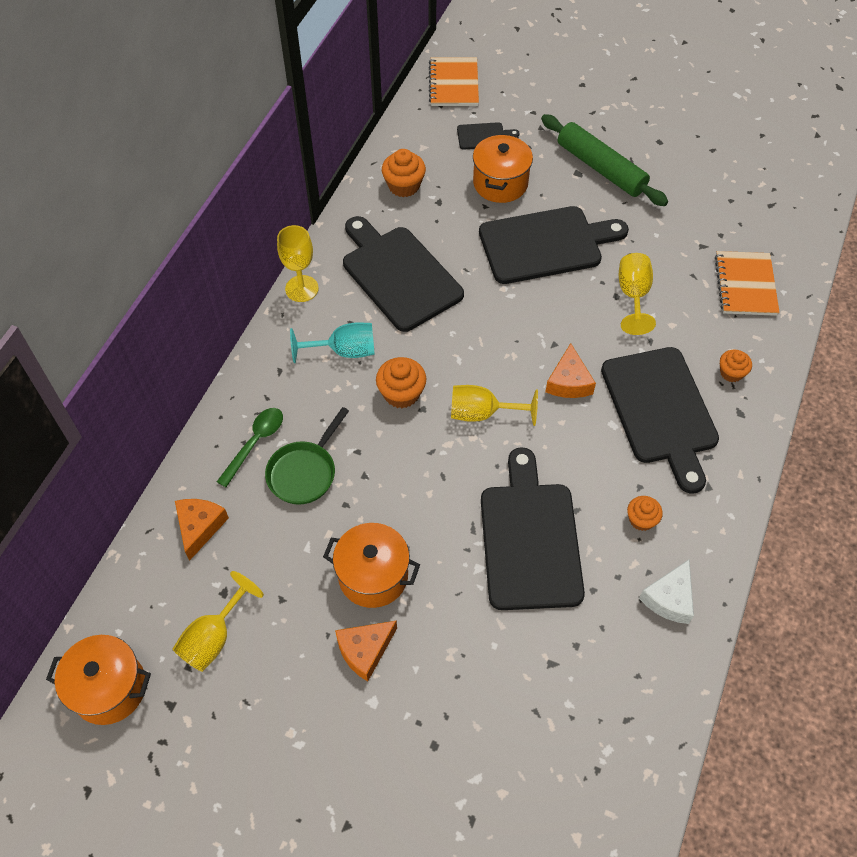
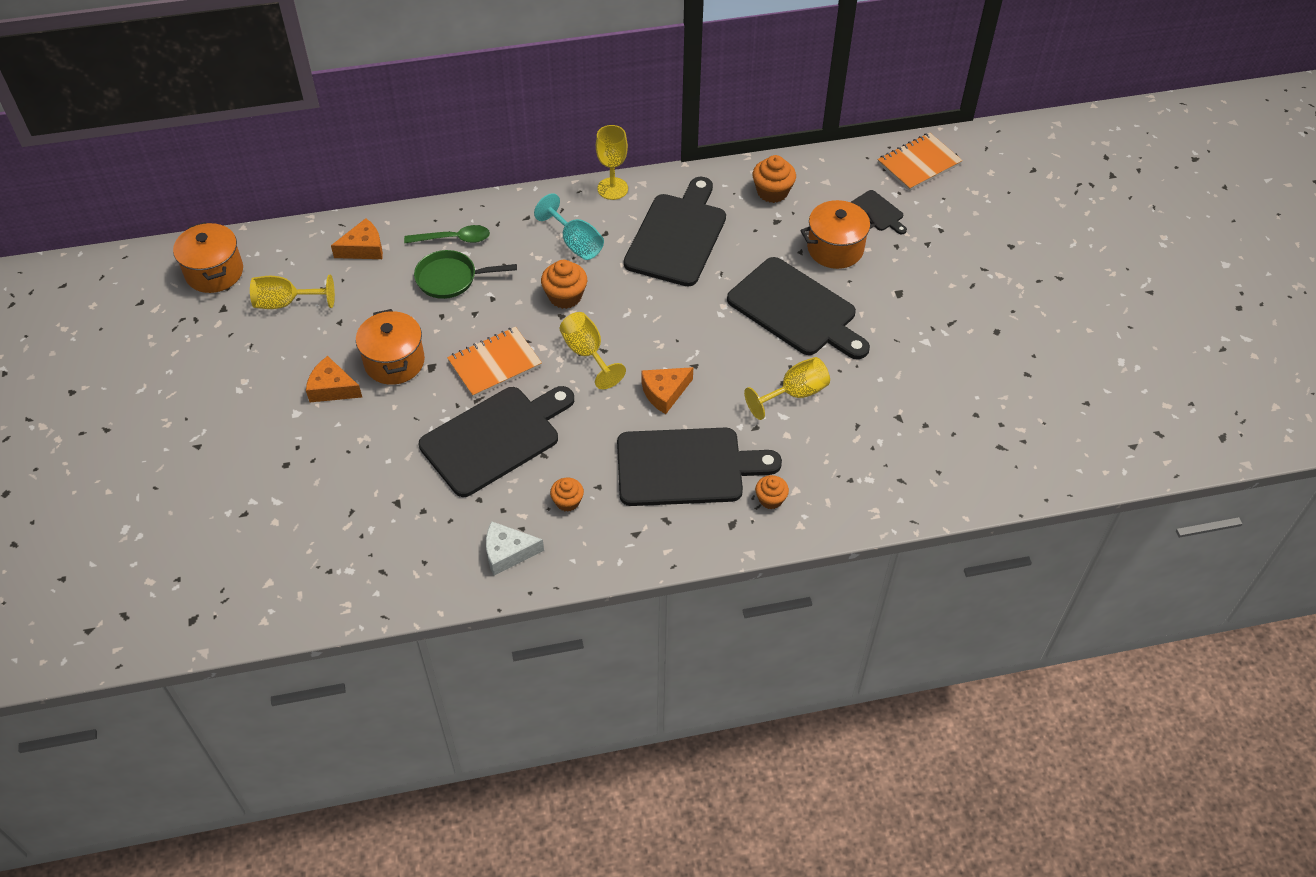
camera: 55 degrees right, 5 degrees down
green rolling pin [541,114,668,206] -> none
black cutting board [601,347,719,494] -> black cutting board turned 135 degrees counterclockwise [617,428,782,506]
orange notebook [715,251,780,316] -> orange notebook moved to [447,327,542,398]

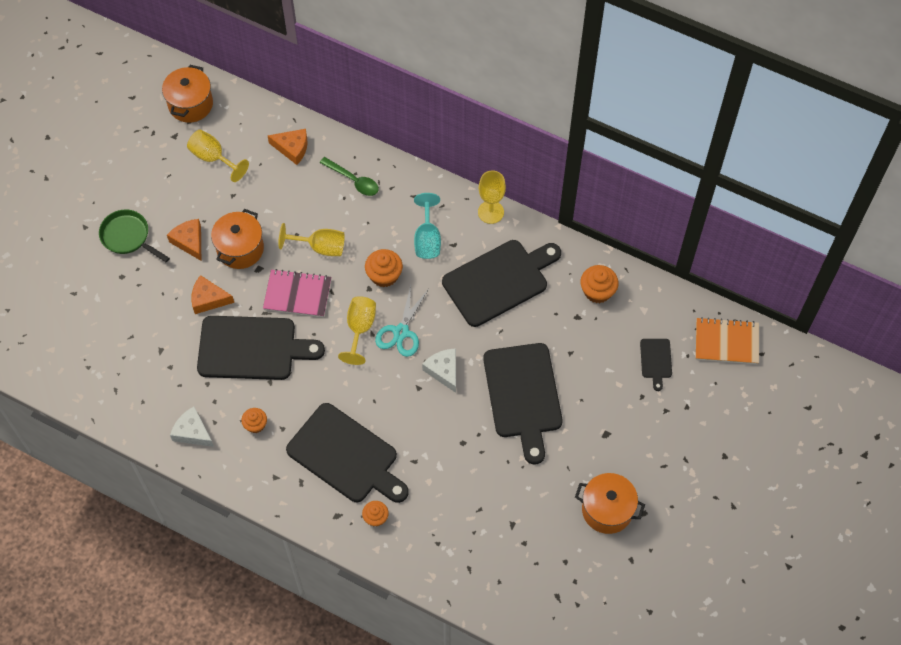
camera: 40 degrees right, 10 degrees up
green pan [414,250,517,299] -> green pan moved to [99,210,170,262]
orange notebook [447,327,542,398] -> pink notebook [263,269,331,317]
orange cheese [641,367,693,414] -> orange cheese moved to [191,275,234,314]
yellow goblet [744,357,830,420] -> yellow goblet moved to [278,223,345,256]
orange pot [800,200,877,269] -> orange pot moved to [575,473,645,534]
none -> turquoise scissors [375,285,429,357]
none -> white cheese [422,348,456,393]

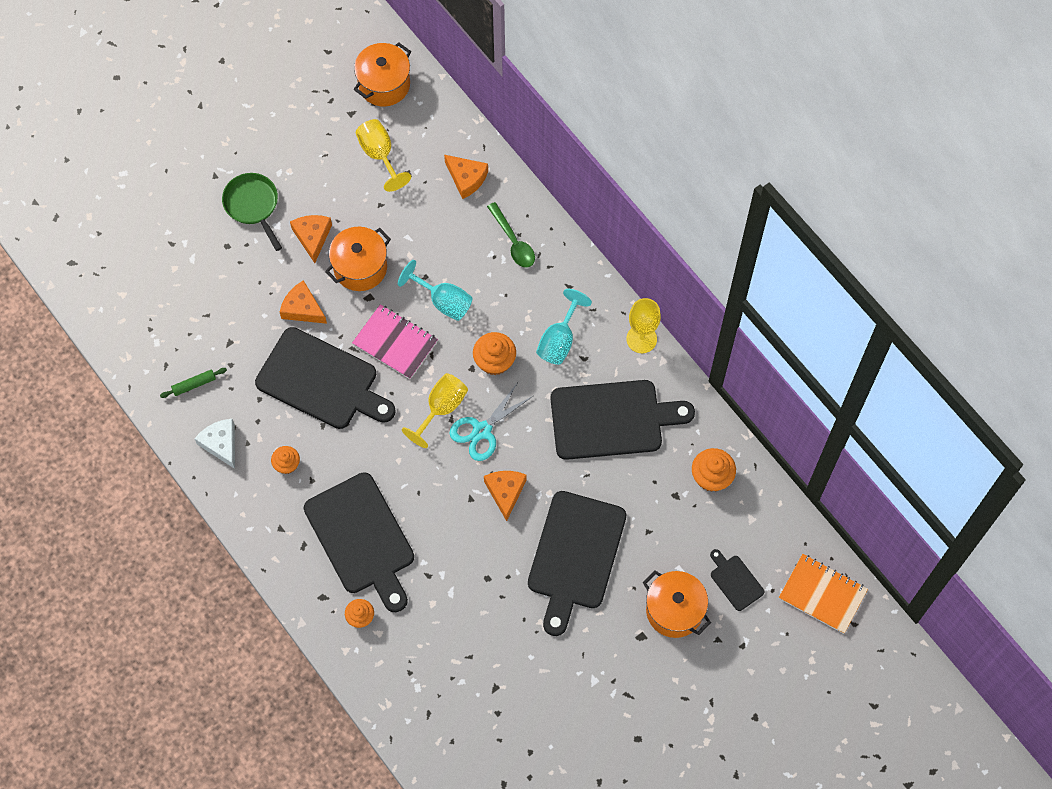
camera: 25 degrees right, 5 degrees up
yellow goblet [278,223,345,256] -> turquoise goblet [398,260,473,321]
white cheese [422,348,456,393] -> orange cheese [484,471,527,521]
orange pot [575,473,645,534] -> orange pot moved to [643,571,711,638]
black cutting board [640,339,672,391] -> black cutting board turned 120 degrees clockwise [710,549,764,611]
none -> green rolling pin [160,368,227,398]

